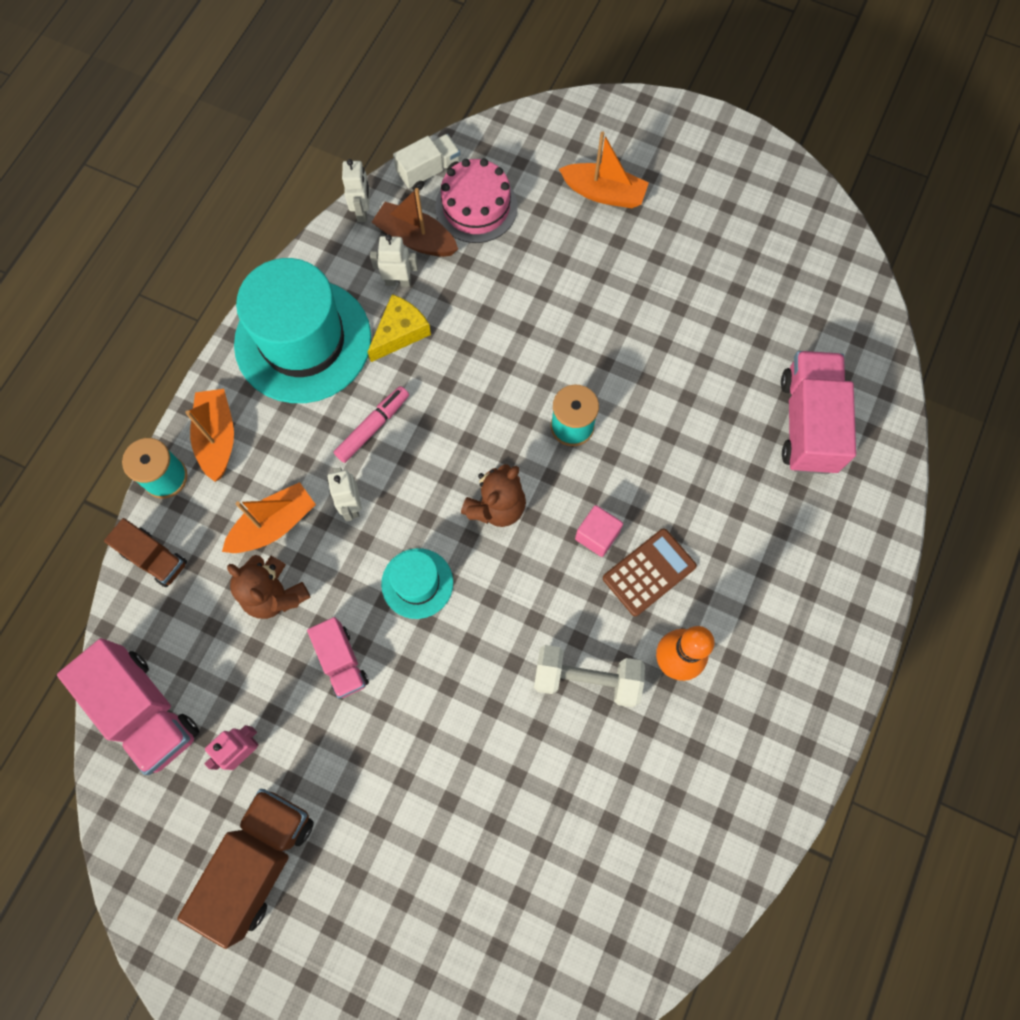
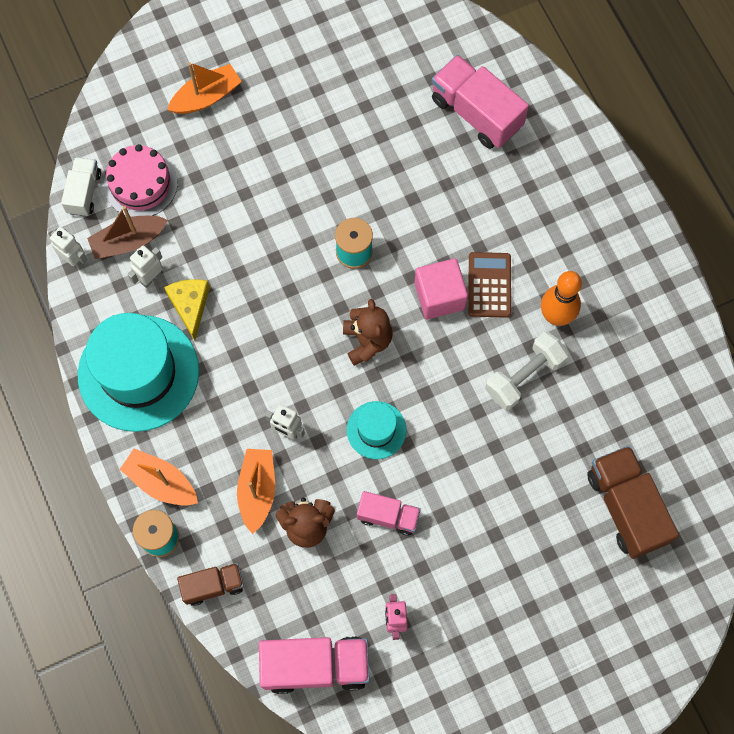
camera: 50 degrees left, 0 degrees up
brown truck [177,789,314,949] -> brown truck moved to [587,445,679,559]
pink marker [334,386,409,463] -> none
pink cube [575,505,623,557] -> pink cube [415,258,468,319], size x1.54

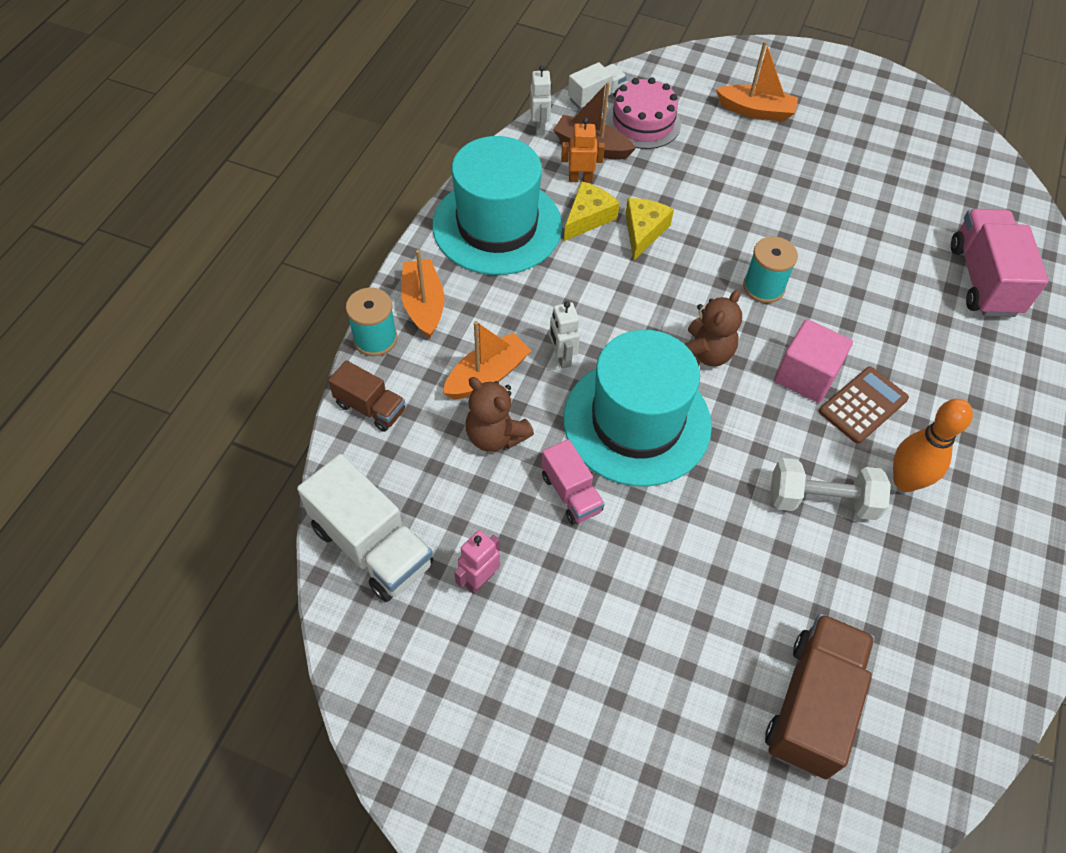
camera: 45 degrees right, 15 degrees down
white robot [128,245,163,288] -> orange robot [561,118,605,183]
pink truck [259,636,370,694] -> white truck [297,454,433,602]
turquoise hat [347,401,406,459] -> turquoise hat [563,330,712,486], size x2.05
none -> yellow cheese [625,198,674,261]

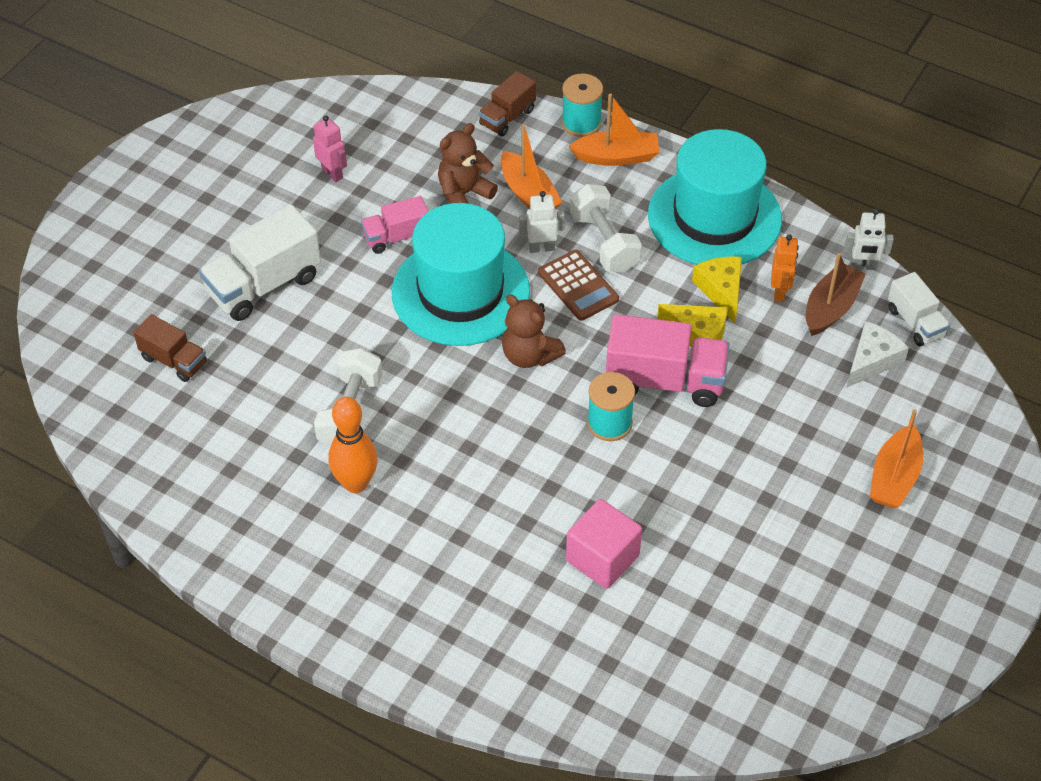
camera: 100 degrees right, 5 degrees down
white truck [297,454,433,602] -> white truck moved to [199,204,321,321]
yellow cheese [564,181,620,241] -> yellow cheese turned 150 degrees counterclockwise [692,256,742,323]
pink cake [606,77,681,149] -> white cheese [846,321,909,388]
brown truck [765,613,875,780] -> brown truck [133,314,207,382], size x0.58
pink cube [775,319,853,403] -> pink cube moved to [566,499,642,589]
brown calculator [819,367,909,444] -> brown calculator moved to [538,250,619,321]
pink truck [951,209,1049,317] -> pink truck moved to [606,314,730,407]
none -> white dumbbell [570,184,642,272]

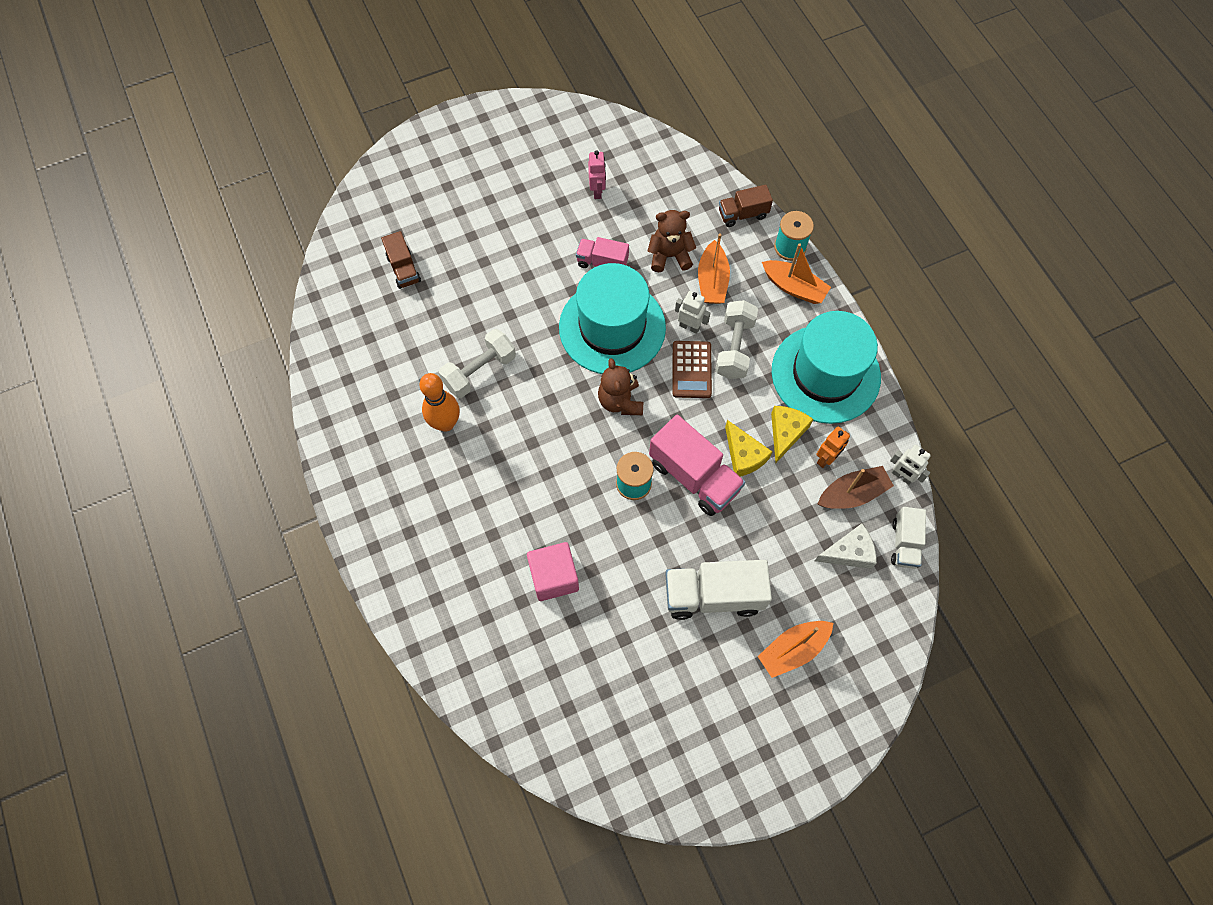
camera: 35 degrees right, 15 degrees up
white truck [199,204,321,321] -> white truck moved to [665,560,772,620]

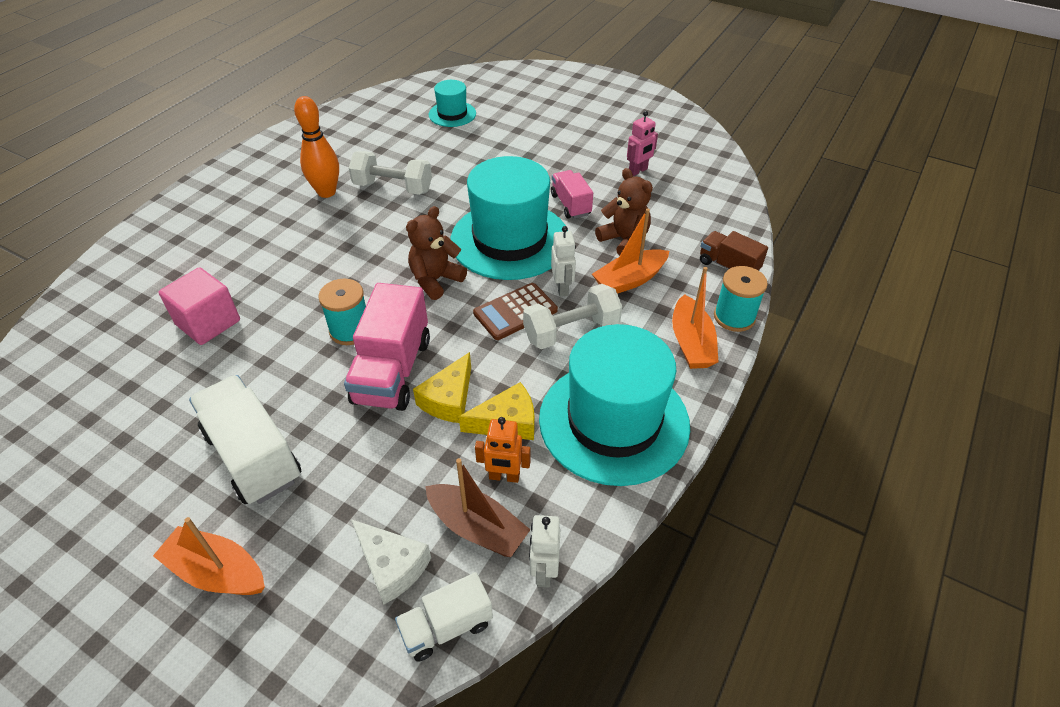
camera: 55 degrees right, 20 degrees down
brown truck [381,231,421,289] -> turquoise hat [428,80,476,127]

